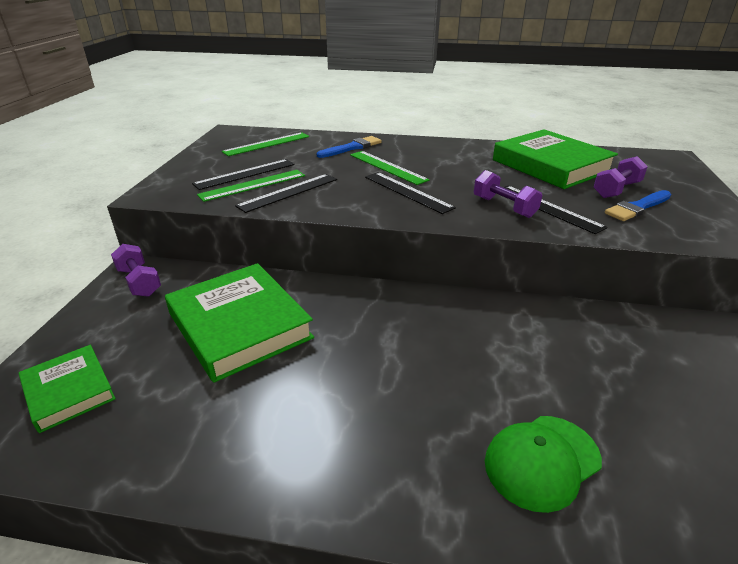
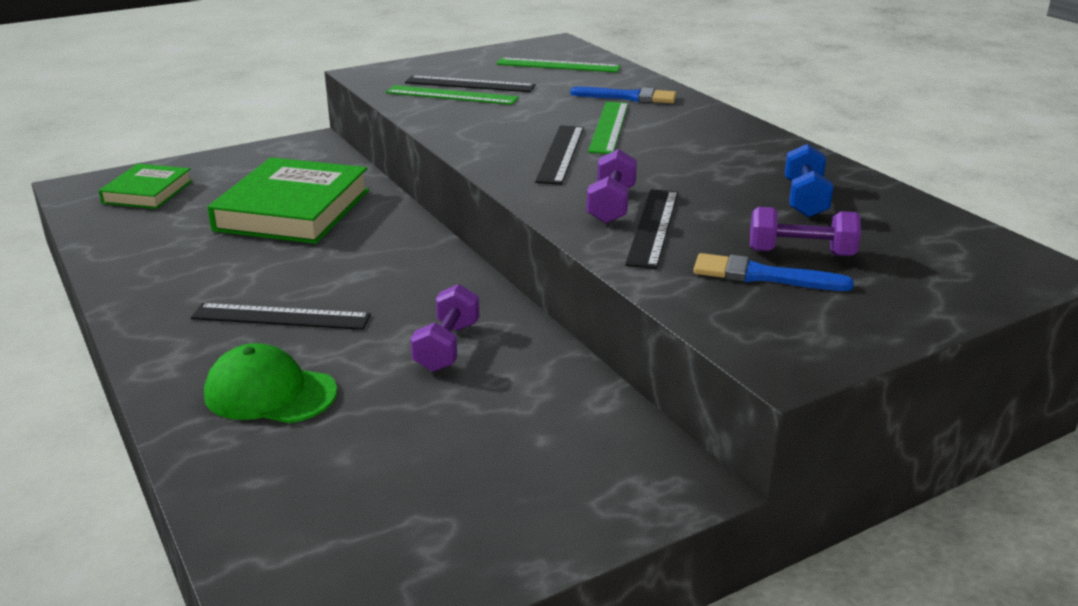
camera: 50 degrees right, 5 degrees down
purple dumbbell [111,244,161,297] -> purple dumbbell moved to [411,284,479,372]
black ruler [235,174,337,213] -> black ruler moved to [191,303,371,330]
green book [493,129,618,189] -> blue dumbbell [785,144,833,217]

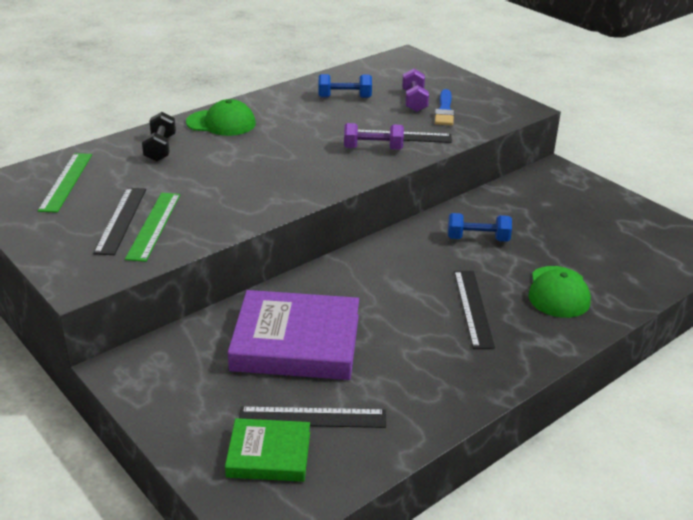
camera: 100 degrees left, 5 degrees up
green book [207,157,369,244] -> purple book [228,290,359,380]
purple dumbbell [411,284,479,372] -> blue dumbbell [448,213,512,242]
black ruler [535,125,584,185] -> black ruler moved to [239,407,386,428]
blue brush [570,86,677,103] -> black dumbbell [142,112,176,162]
green ruler [588,102,628,154] -> none
none -> green cap [186,99,256,136]

